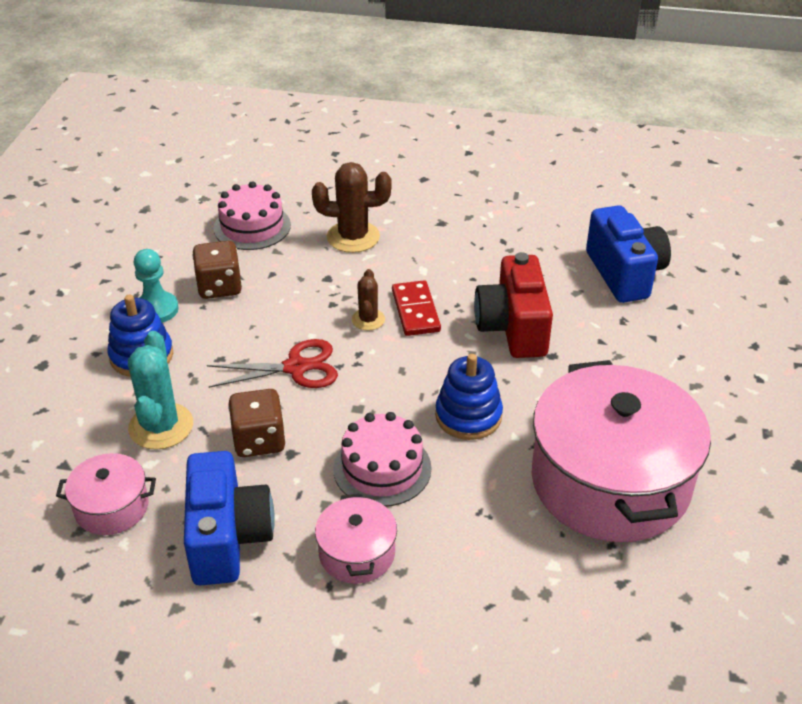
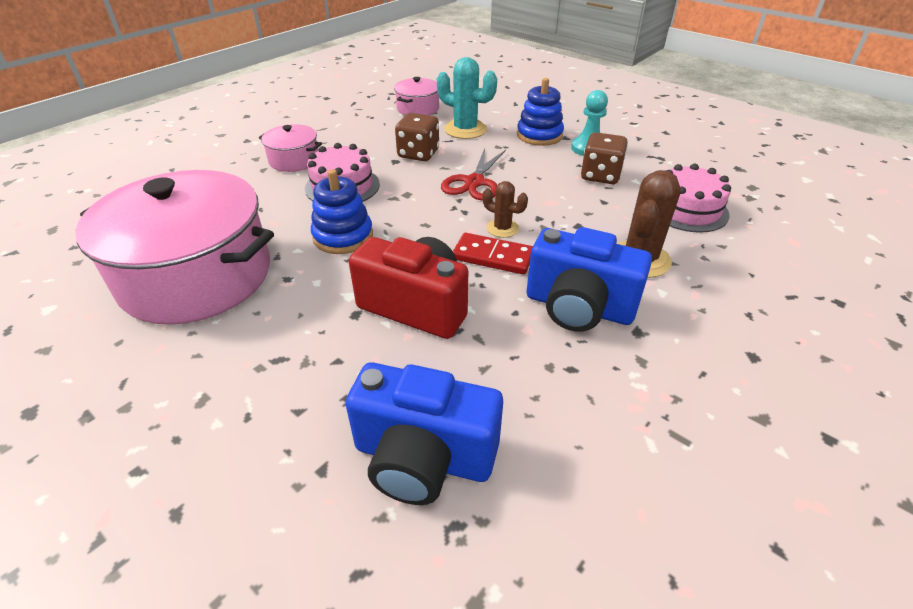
camera: 120 degrees right, 0 degrees up
blue camera [184,451,275,585] -> blue camera moved to [527,227,652,331]

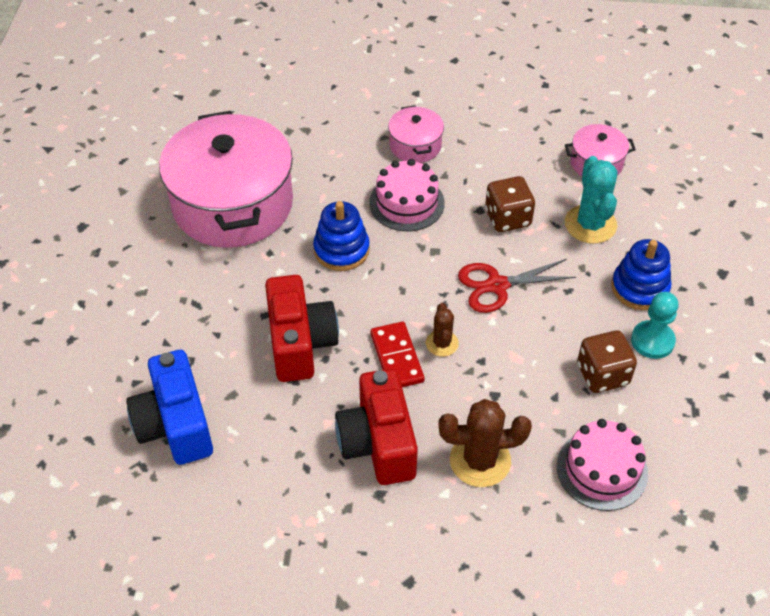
camera: 55 degrees right, 10 degrees up
blue camera [527,227,652,331] -> red camera [335,368,418,485]

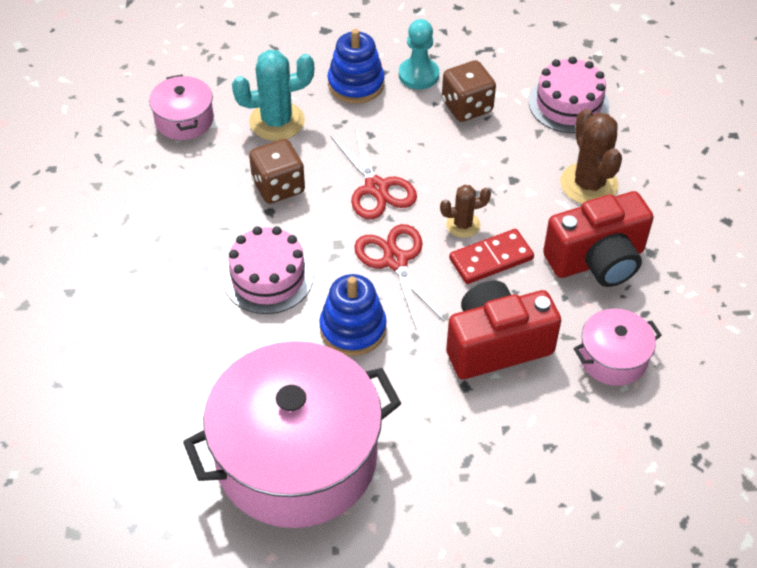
camera: 100 degrees left, 0 degrees up
blue camera [126,350,213,465] -> none
pink pot [388,105,444,163] -> pink pot moved to [574,309,662,386]
none -> red scissors [355,224,444,328]

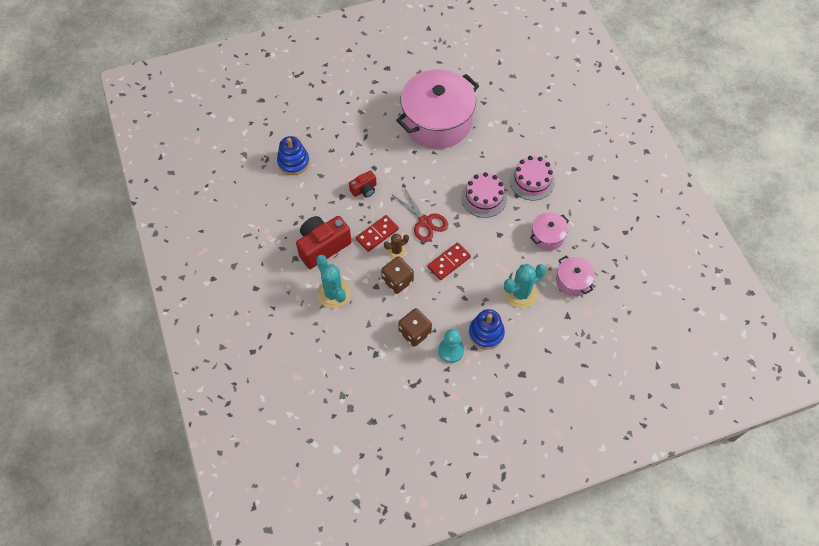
camera: 165 degrees right, 10 degrees up
brown dice [249,139,305,204] -> brown dice moved to [381,256,414,294]
blue stacking toy [319,274,387,356] -> blue stacking toy moved to [277,136,310,175]
red scissors [330,128,417,219] -> red domino [428,243,471,280]
red camera [446,281,561,379] -> red camera [349,170,377,197], size x0.53
pink cake [529,57,609,133] -> pink cake moved to [510,156,555,201]
brown cactus [560,109,622,204] -> turquoise cactus [316,255,350,308]
pink pot [574,309,662,386] -> pink pot moved to [530,212,569,251]

